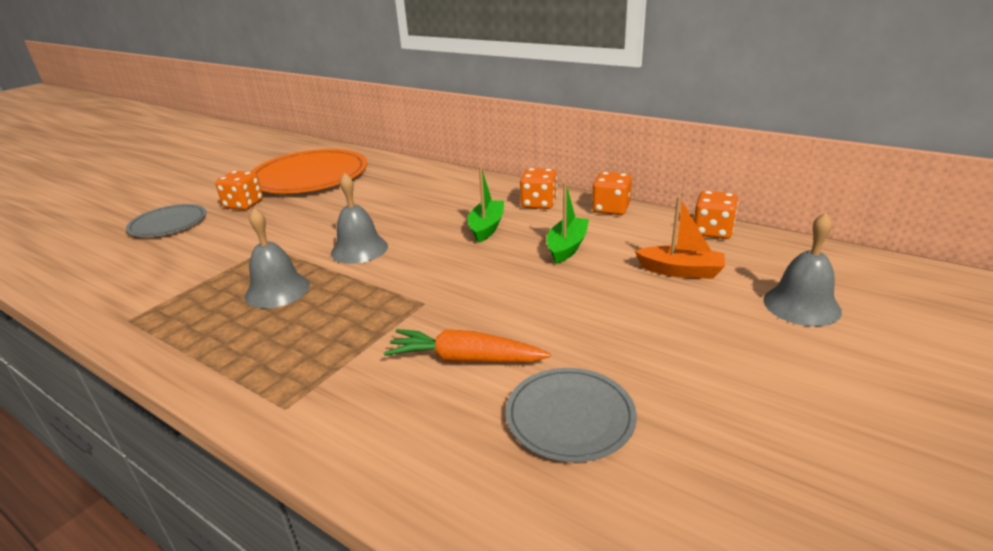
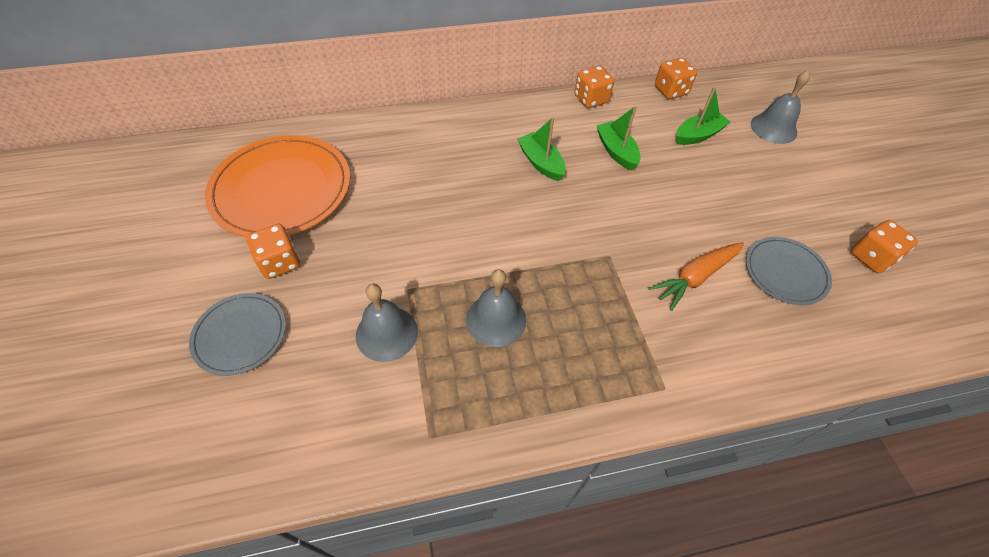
camera: 50 degrees left, 25 degrees up
grey bell [331,173,388,264] -> grey bell moved to [356,284,418,362]
orange dice [520,168,557,209] -> orange dice moved to [851,220,918,273]
orange boat [635,196,725,279] -> green boat [676,87,731,145]

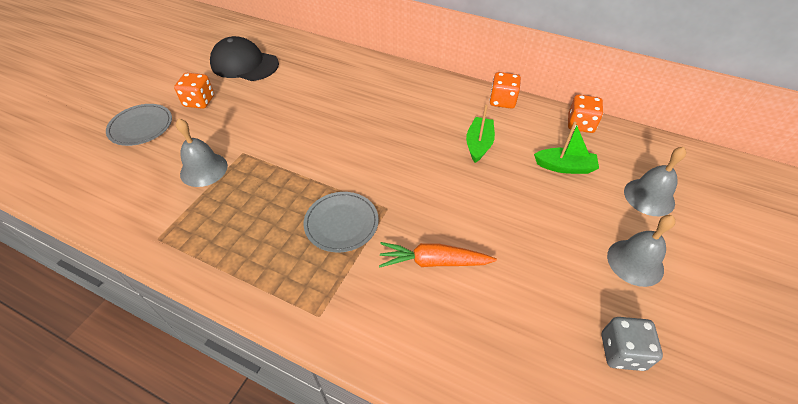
camera: 40 degrees right, 5 degrees down
orange plate [205,135,350,237] -> black cap [210,36,279,81]
grey bell [466,269,526,347] -> grey bell moved to [607,215,676,287]
green boat [517,117,566,181] -> none
grey plate [746,237,832,305] -> grey plate moved to [304,192,379,253]
orange dice [851,220,918,273] -> grey dice [602,317,663,371]

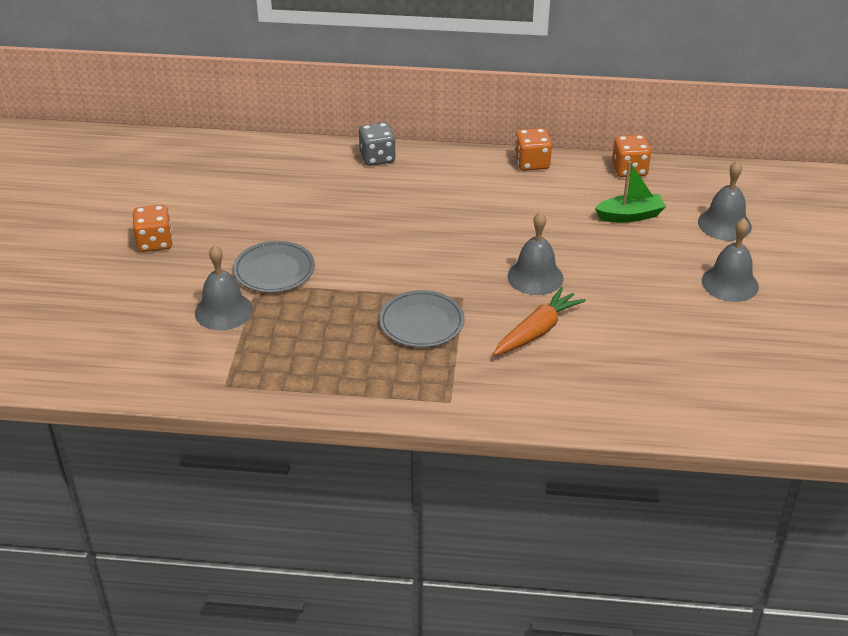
camera: 20 degrees left, 10 degrees down
grey plate [106,104,172,146] -> grey plate moved to [233,241,315,293]
black cap [210,36,279,81] -> none
orange carrot [379,242,497,268] -> orange carrot turned 150 degrees clockwise [493,287,586,355]
green boat [466,105,495,163] -> none
grey dice [602,317,663,371] -> grey dice moved to [359,122,396,166]
none -> grey bell [508,212,563,295]

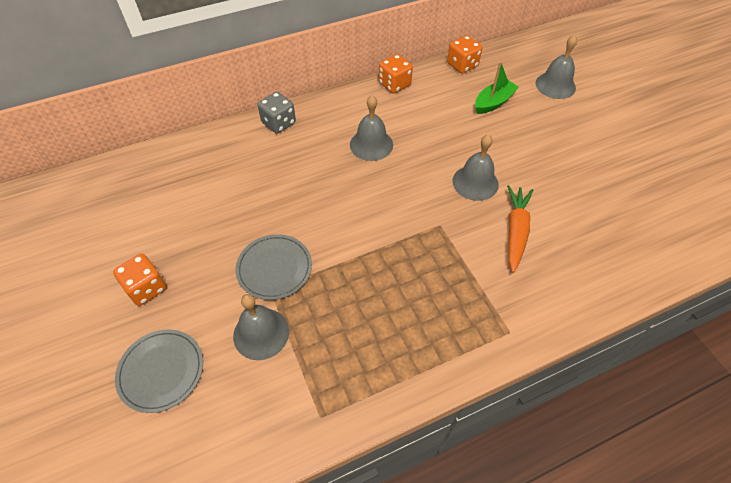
camera: 30 degrees left, 15 degrees up
grey plate [379,290,465,347] -> grey plate moved to [115,329,203,413]
grey bell [702,218,759,302] -> grey bell moved to [350,95,393,161]

